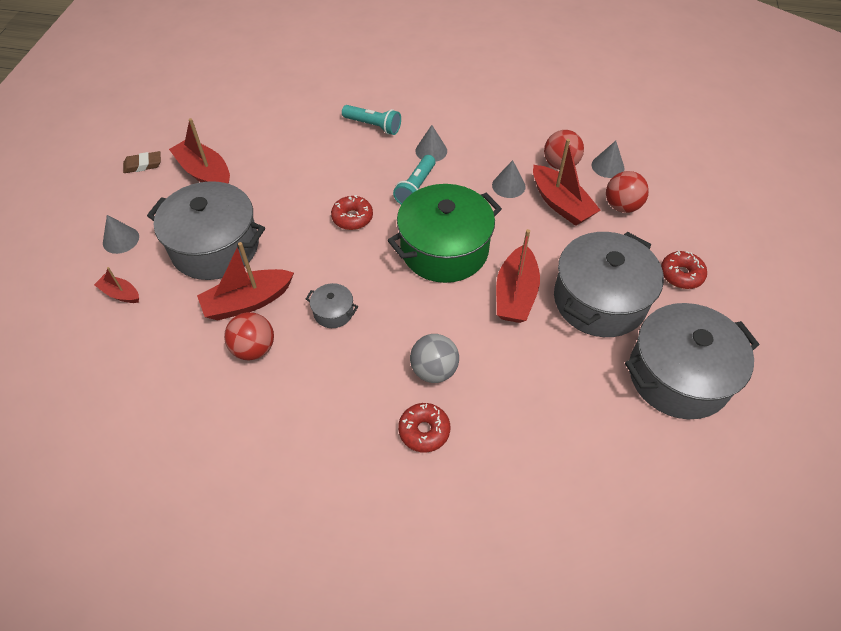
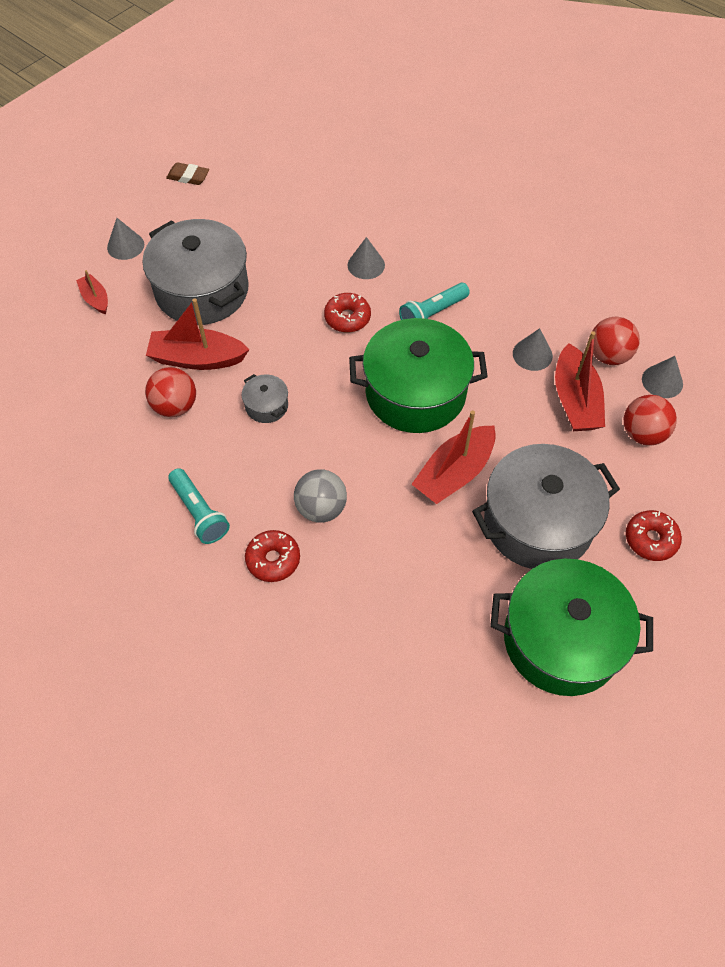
camera: 30 degrees right, 5 degrees up
red boat [169,118,230,184] -> none
turquoise flashlight [342,105,401,135] -> turquoise flashlight moved to [168,468,230,544]
grey cone [415,125,447,162] -> grey cone moved to [348,237,385,279]
grey pot [625,303,759,419] -> green pot [490,559,653,696]

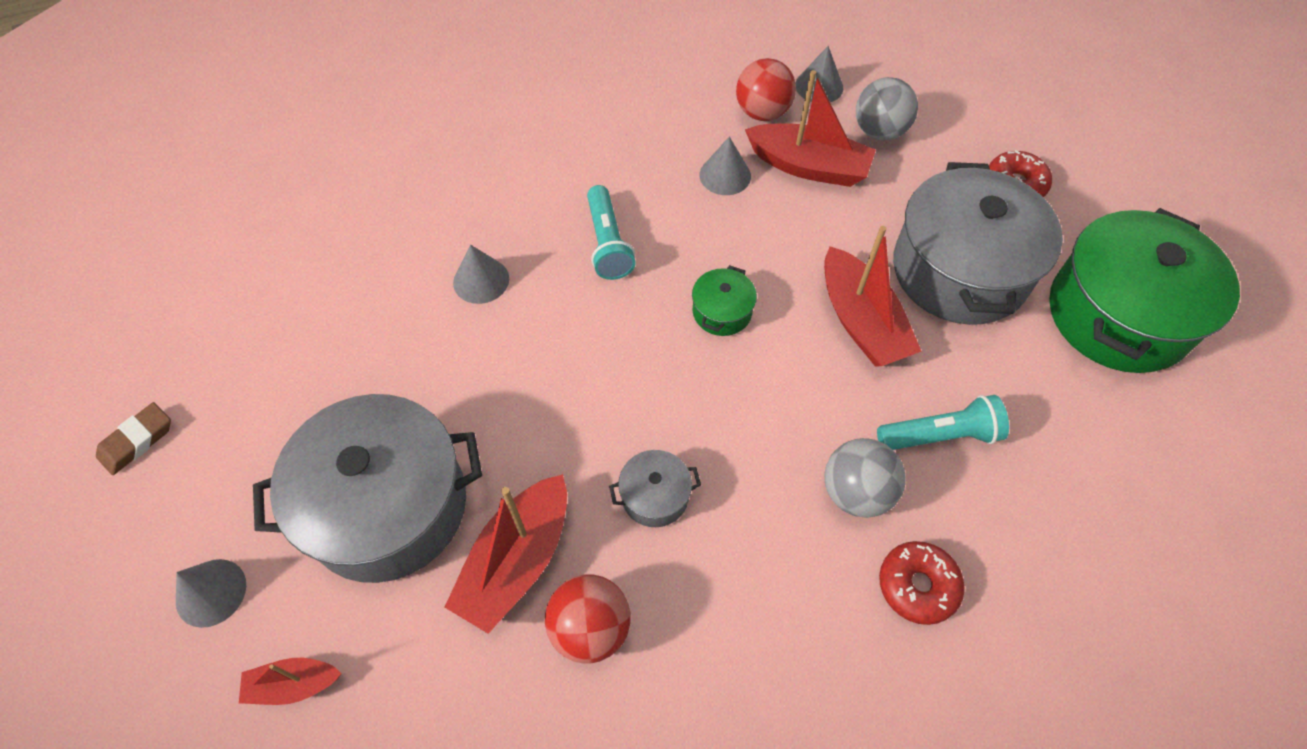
camera: 65 degrees left, 0 degrees up
turquoise flashlight [168,468,230,544] -> turquoise flashlight moved to [877,395,1009,450]
red donut [324,293,371,333] -> none
green pot [349,318,488,433] -> green pot [692,265,757,336], size x0.42
red ball [624,395,677,446] -> grey ball [856,77,918,140]

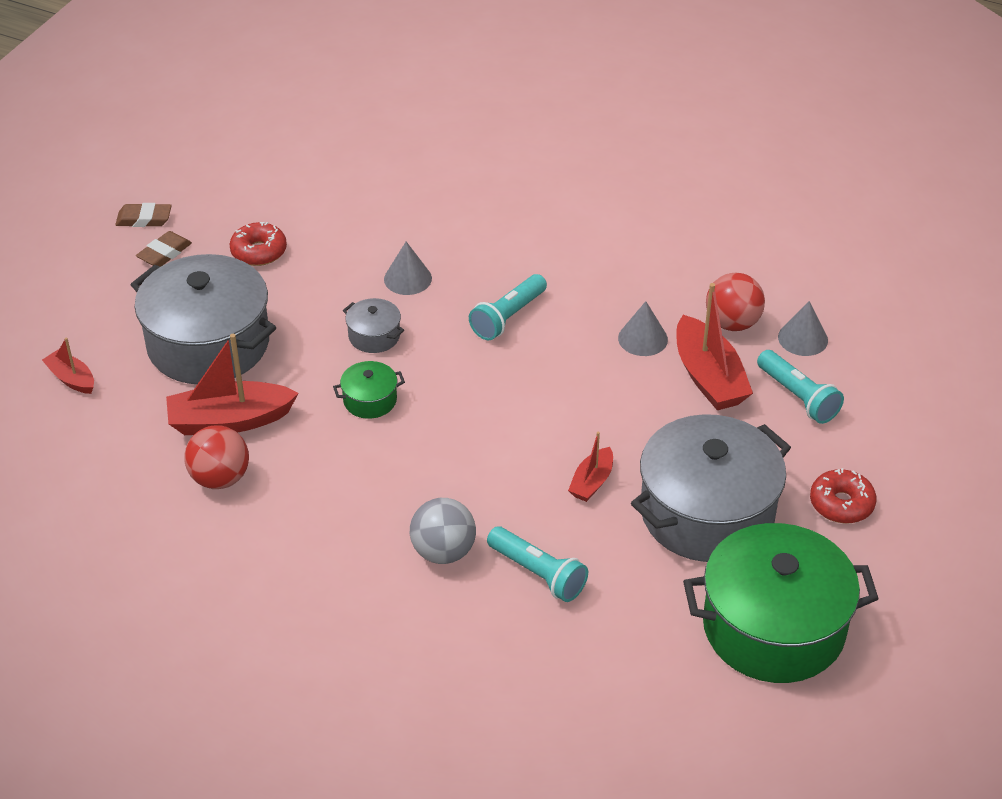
camera: 50 degrees right, 15 degrees down
grey cone [176,559,246,628] -> none
grey pot [609,450,701,527] -> grey pot moved to [343,298,404,353]
green pot [692,265,757,336] -> green pot moved to [333,361,405,419]
red boat [824,226,922,367] -> red boat [568,432,613,502], size x0.54
grey ball [856,77,918,140] -> turquoise flashlight [757,350,844,424]
red donut [879,541,965,625] -> red donut moved to [230,222,287,266]
none -> brown eraser [136,231,192,267]

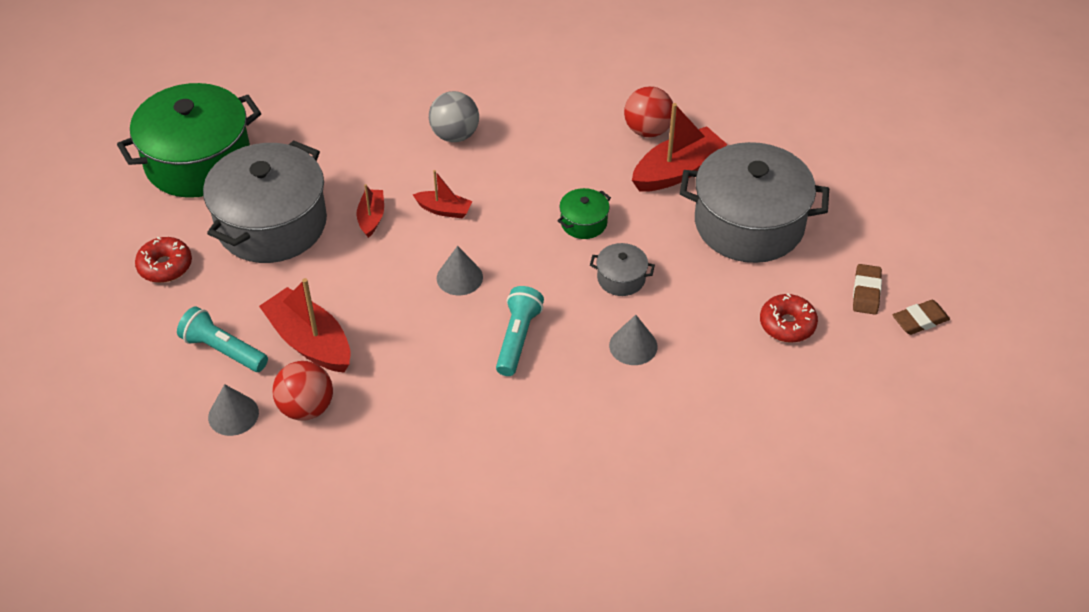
camera: 155 degrees right, 5 degrees up
red boat [42,338,94,394] -> red boat moved to [413,170,472,219]
turquoise flashlight [487,526,588,602] -> none
grey cone [618,301,668,356] -> grey cone moved to [437,246,483,295]

